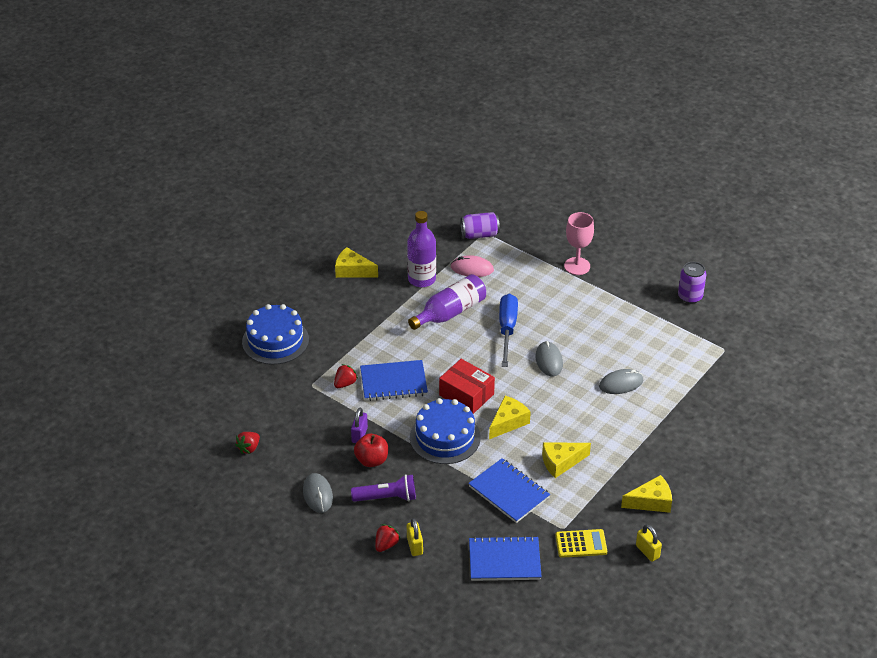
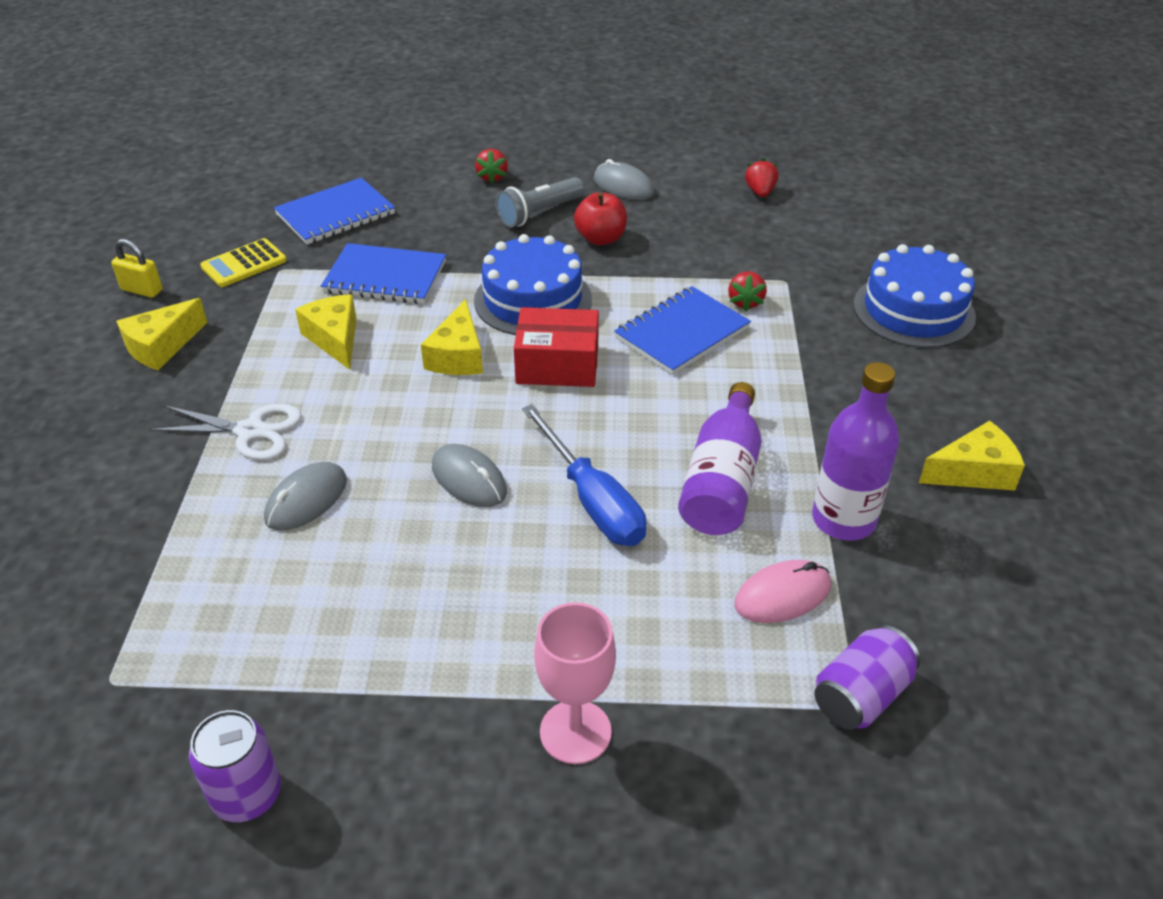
camera: 145 degrees right, 0 degrees up
purple padlock [351,408,368,443] -> none
purple flashlight [351,474,416,502] -> grey flashlight [495,177,584,228]
yellow padlock [407,518,423,556] -> none
yellow cheese [542,442,591,478] -> yellow cheese turned 60 degrees counterclockwise [295,294,357,370]
none -> white scissors [148,404,302,460]

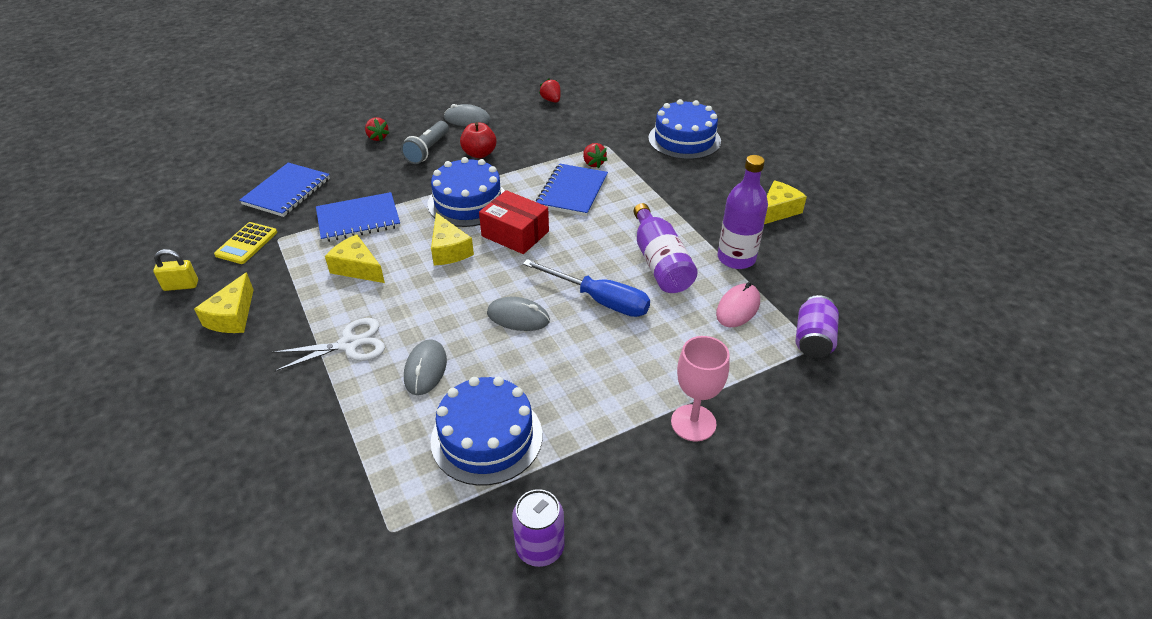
camera: 30 degrees left, 0 degrees up
red box [514,307,599,387] -> red box turned 60 degrees clockwise [479,190,549,254]
none -> blue cake [430,376,542,486]

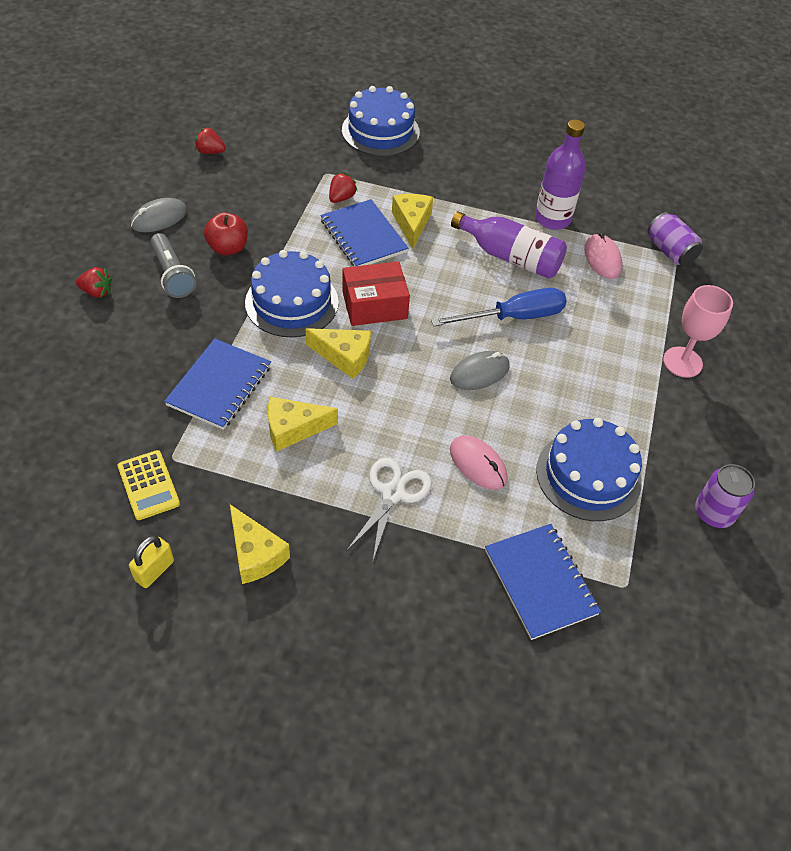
camera: 50 degrees left, 10 degrees up
blue notebook [240,163,330,217] -> blue notebook moved to [485,524,601,640]
grey mouse [404,339,447,395] -> pink mouse [450,436,508,490]
red strawberry [583,143,607,168] -> red strawberry turned 75 degrees counterclockwise [329,173,357,203]
yellow cheese [764,180,807,224] -> yellow cheese moved to [392,194,433,249]

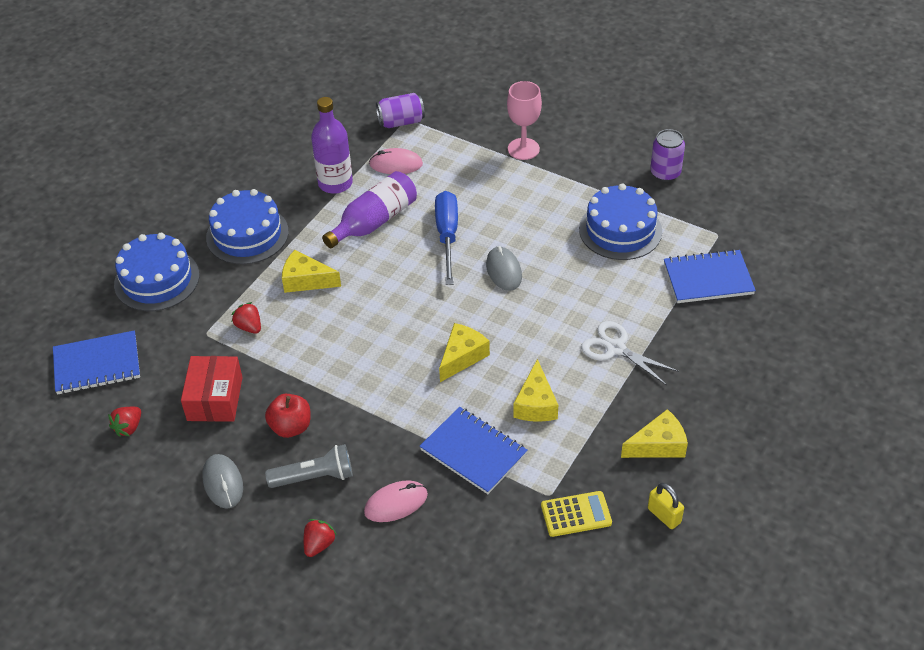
camera: 70 degrees left, 5 degrees down
blue cake [245,250,339,338] -> blue cake moved to [206,189,289,265]
blue notebook [320,199,408,266] -> blue notebook moved to [53,330,140,394]
red box [342,261,410,326] -> red box moved to [181,356,243,422]
pink mouse [450,436,508,490] -> pink mouse moved to [364,480,428,522]

